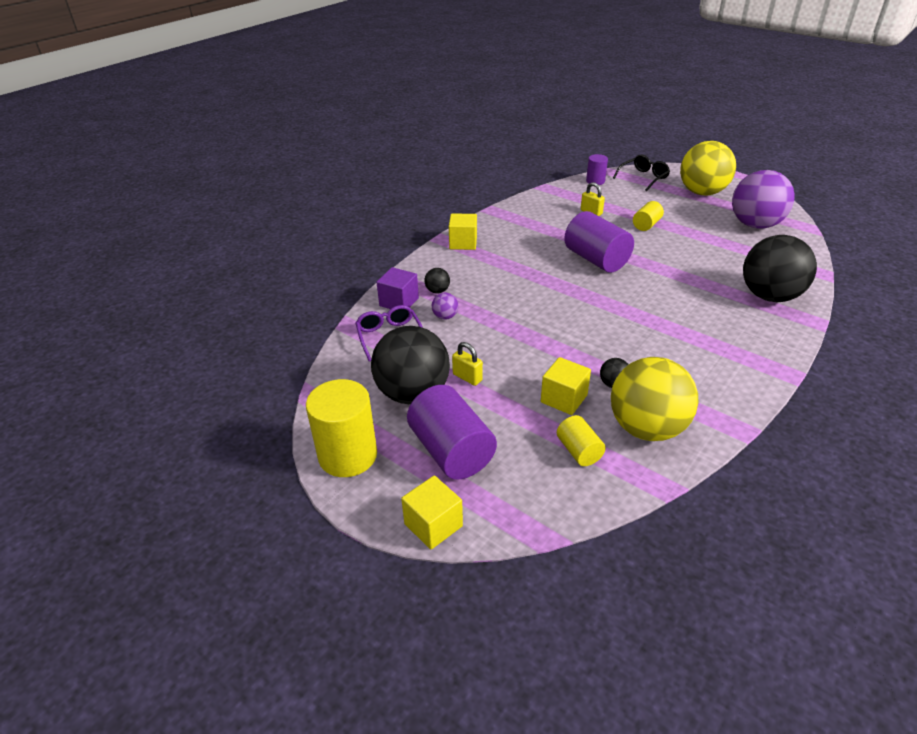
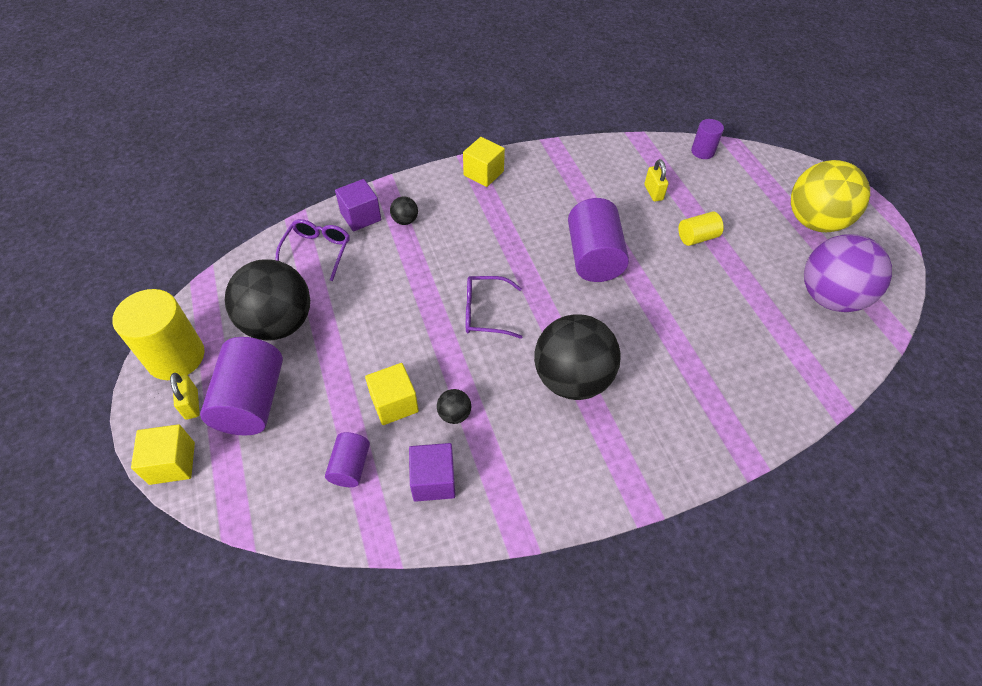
camera: 30 degrees right, 15 degrees up
purple ball [432,293,459,320] -> none
yellow padlock [452,342,483,386] -> yellow padlock moved to [170,373,200,420]
yellow cylinder [557,415,606,466] -> purple cylinder [325,432,370,487]
yellow ball [611,357,698,441] -> purple cube [409,443,455,502]
black glasses [613,154,670,191] -> none
black ball [743,235,817,302] -> black ball moved to [534,314,621,400]
none -> purple glasses [466,276,522,339]

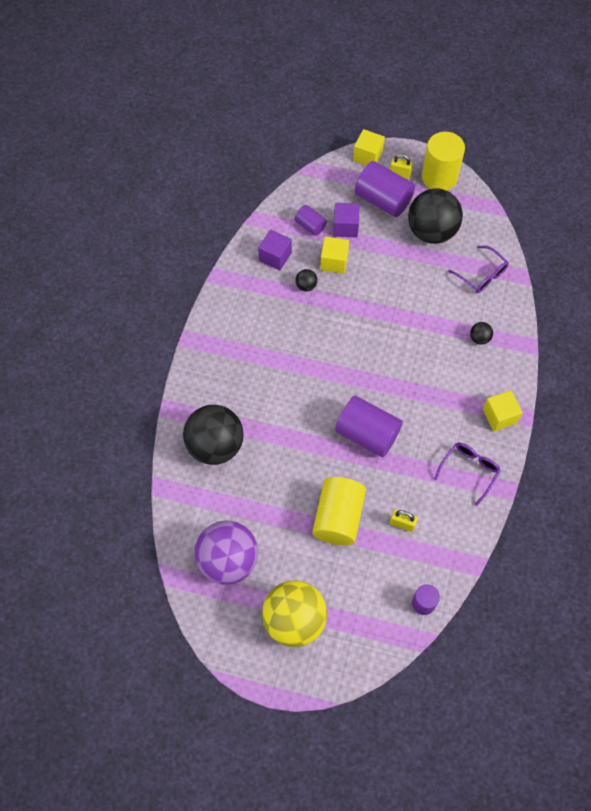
camera: 125 degrees right, 10 degrees up
purple cube [335,179,381,232] -> purple cube moved to [333,203,359,238]
purple glasses [466,276,522,339] -> purple glasses moved to [434,442,501,506]
black ball [534,314,621,400] -> black ball moved to [183,405,243,465]
yellow cylinder [678,211,724,246] -> yellow cylinder [312,477,366,545], size x1.87

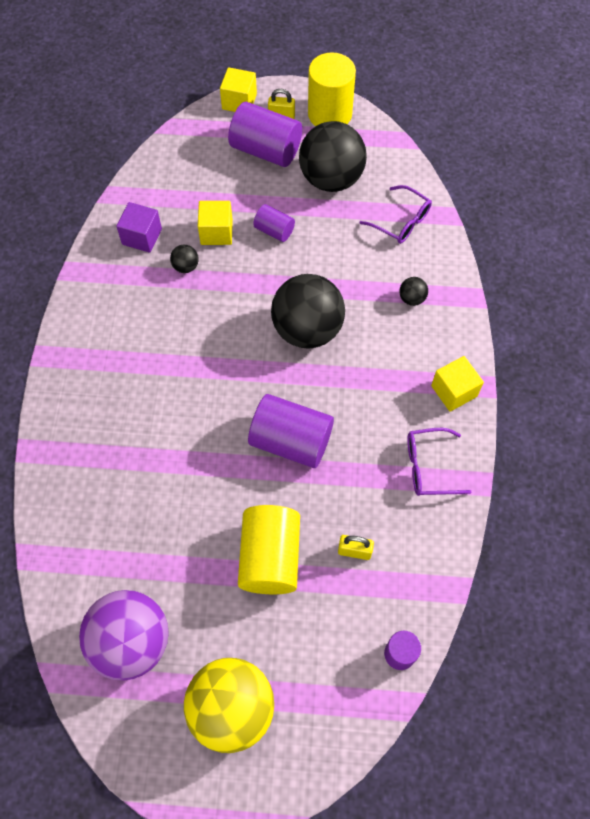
camera: 10 degrees left, 0 degrees up
black ball [183,405,243,465] -> black ball moved to [271,274,345,349]
purple cylinder [295,205,327,236] -> purple cylinder moved to [253,204,295,242]
purple cube [333,203,359,238] -> none
purple glasses [434,442,501,506] -> purple glasses turned 120 degrees counterclockwise [407,428,471,496]

